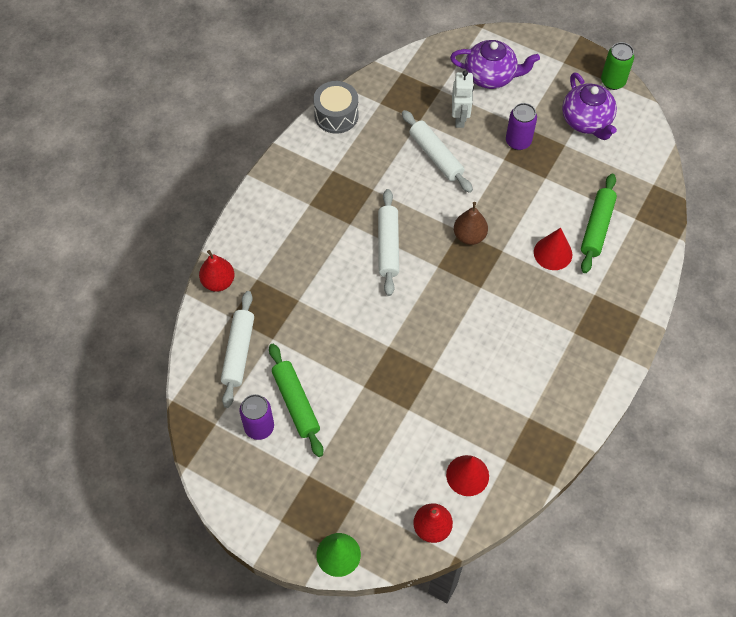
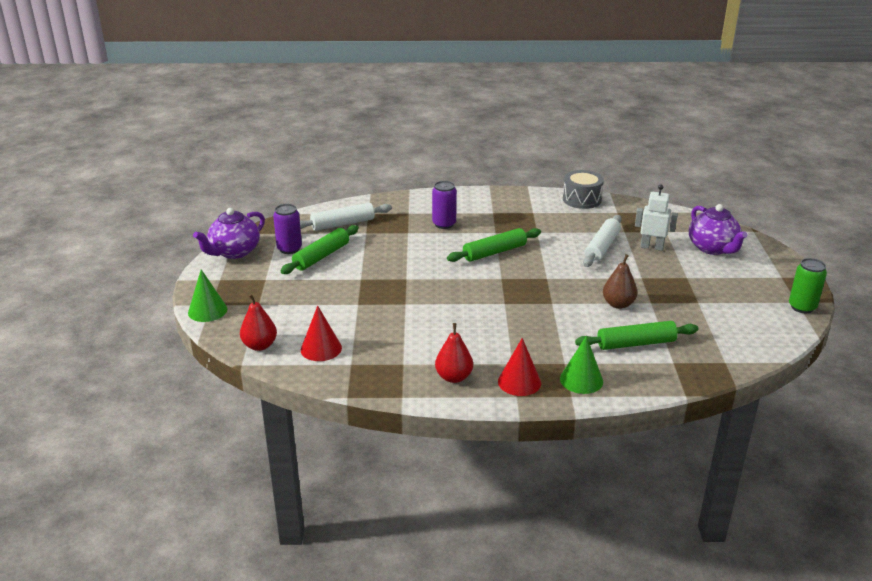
camera: 60 degrees right, 30 degrees down
red pear [199,250,235,292] -> red pear moved to [435,323,473,383]
white rolling pin [378,189,399,296] -> green rolling pin [447,228,541,262]
white robot [452,70,474,128] -> white robot turned 135 degrees counterclockwise [635,185,678,251]
brown pear [454,202,488,245] -> brown pear moved to [603,254,637,309]
purple can [506,103,537,150] -> purple can moved to [432,181,457,229]
red cone [534,228,573,270] -> red cone moved to [498,338,541,396]
purple teapot [562,72,617,140] -> purple teapot moved to [193,208,265,259]
none -> green cone [560,336,603,394]

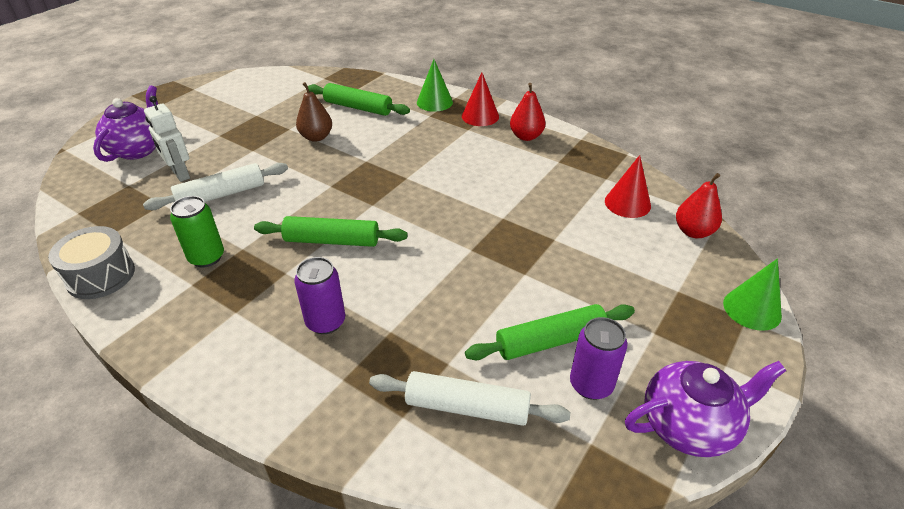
camera: 145 degrees left, 10 degrees up
green can [789,258,827,313] -> green can moved to [170,196,224,268]

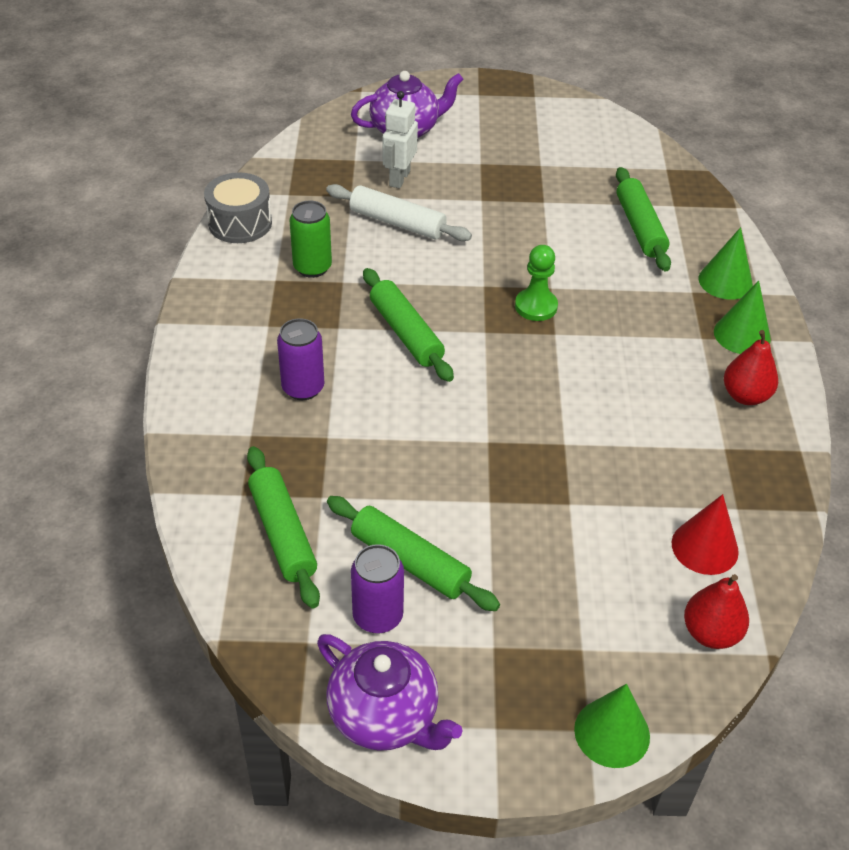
camera: 55 degrees right, 5 degrees up
brown pear [296,82,332,142] -> none
white rolling pin [369,371,570,426] -> green rolling pin [247,446,320,609]
red cone [462,72,499,126] -> green cone [714,281,771,354]
none -> green pawn [515,245,558,321]

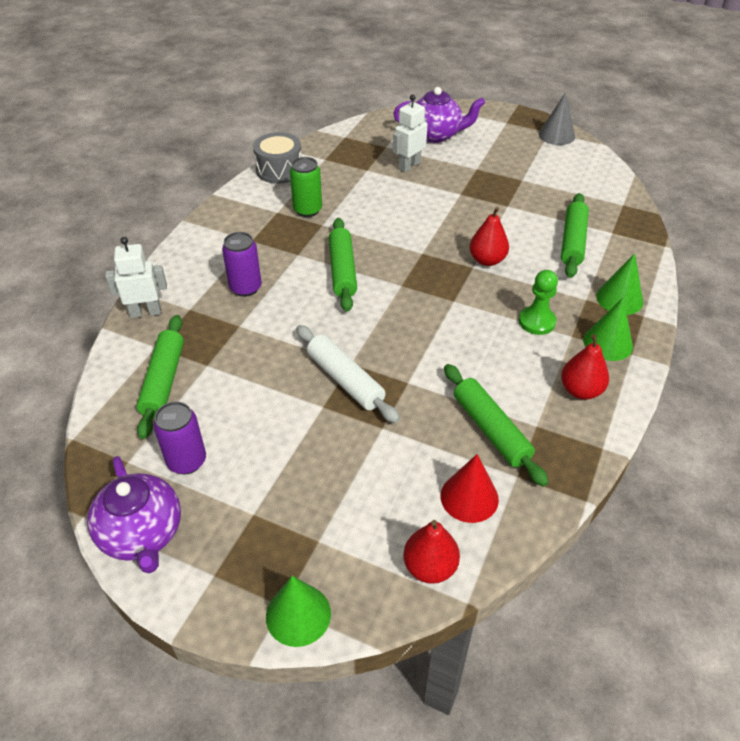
camera: 25 degrees right, 0 degrees up
white rolling pin [326,184,472,241] -> white rolling pin moved to [296,325,400,423]
green rolling pin [327,496,500,611] -> green rolling pin moved to [444,364,549,487]
green pawn [515,245,558,321] -> green pawn moved to [519,270,558,335]
none -> white robot [105,237,167,318]
none -> red pear [470,207,509,266]
none -> grey cone [539,92,575,145]

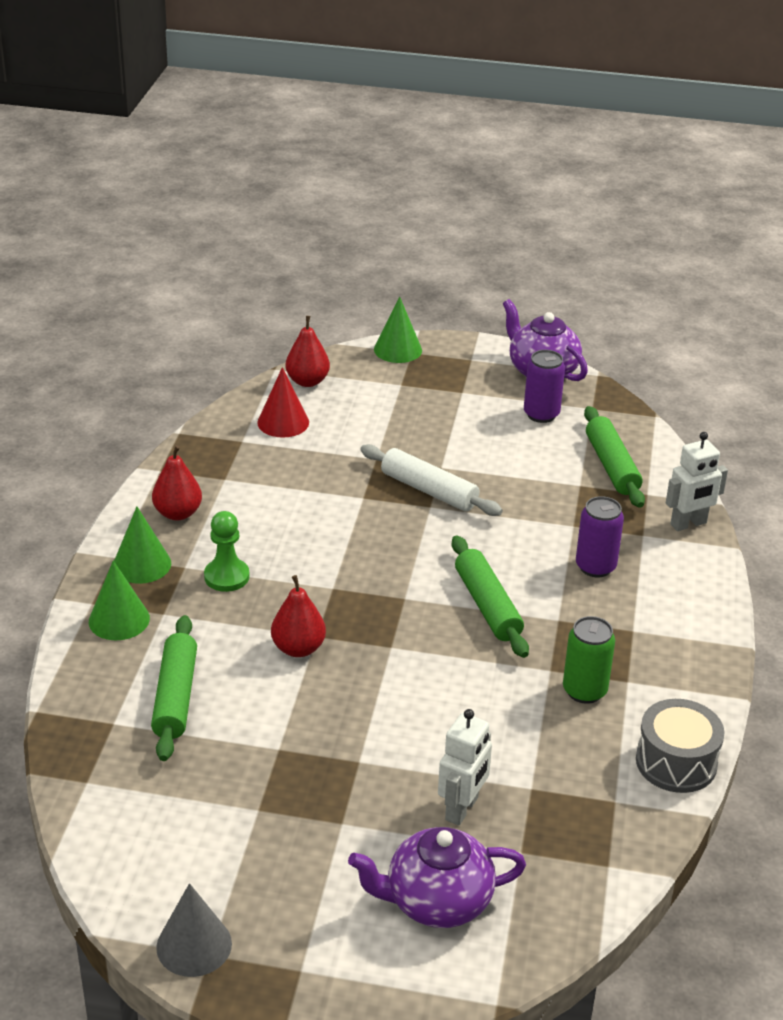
camera: 165 degrees right, 10 degrees down
green rolling pin [444,364,549,487] -> none

